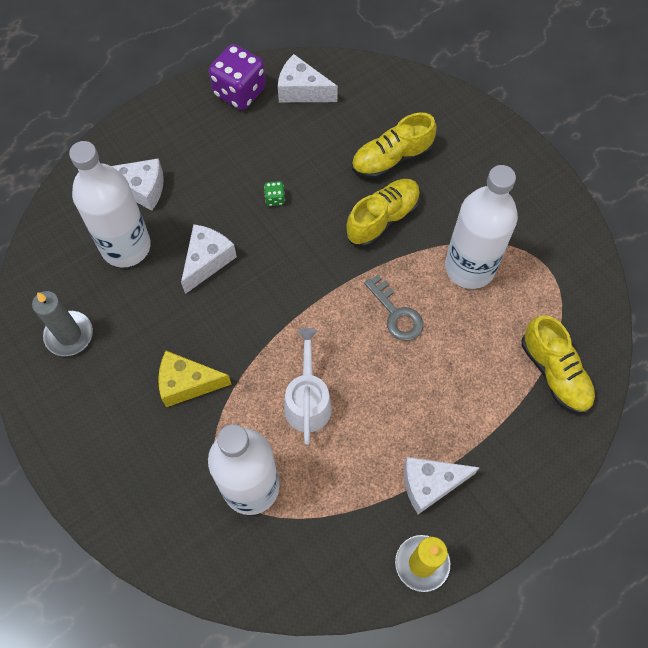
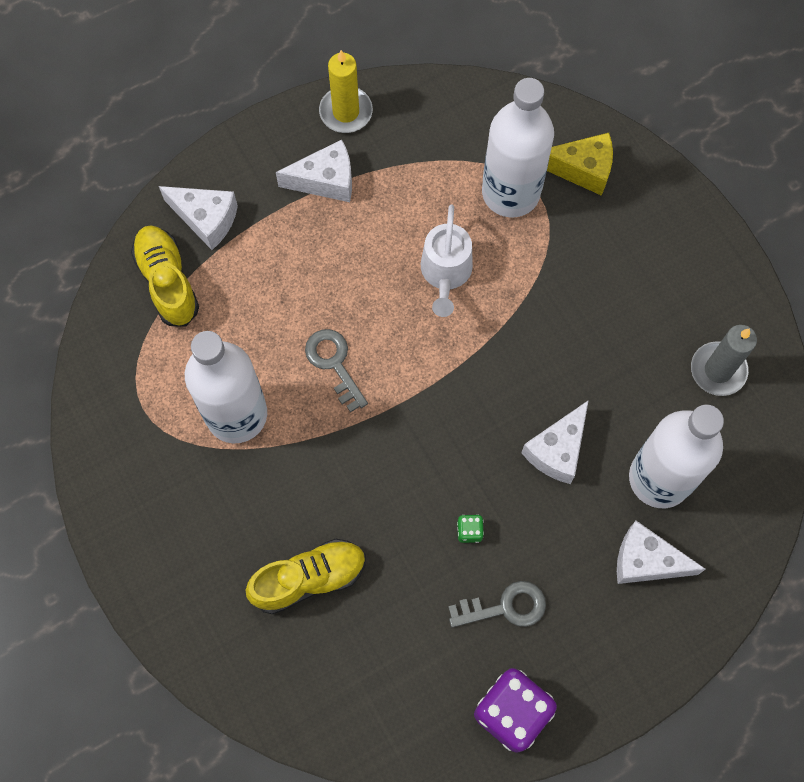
camera: 175 degrees left, 5 degrees up
yellow cheese [158,351,232,407] -> yellow cheese moved to [547,133,613,196]
white cheese [278,54,338,102] -> white cheese moved to [159,186,238,250]
yellow shoe [346,179,420,247] -> none
none -> grey key [449,581,546,627]

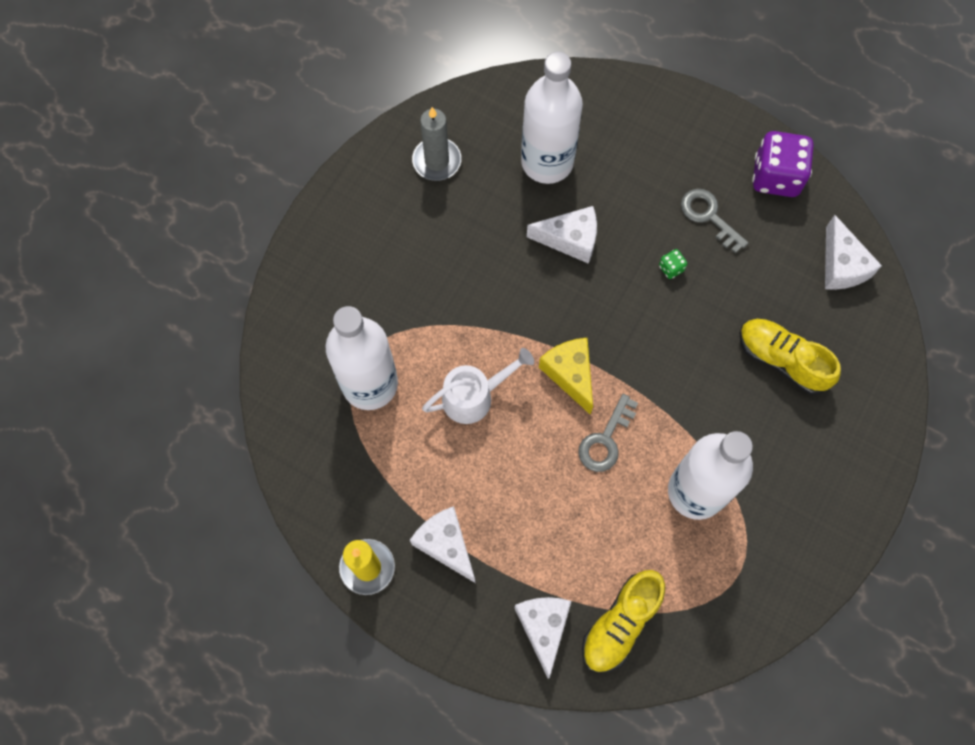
camera: 120 degrees left, 0 degrees up
yellow cheese [547,133,613,196] -> yellow cheese moved to [539,338,593,415]
white cheese [617,521,706,584] -> white cheese moved to [825,215,882,290]

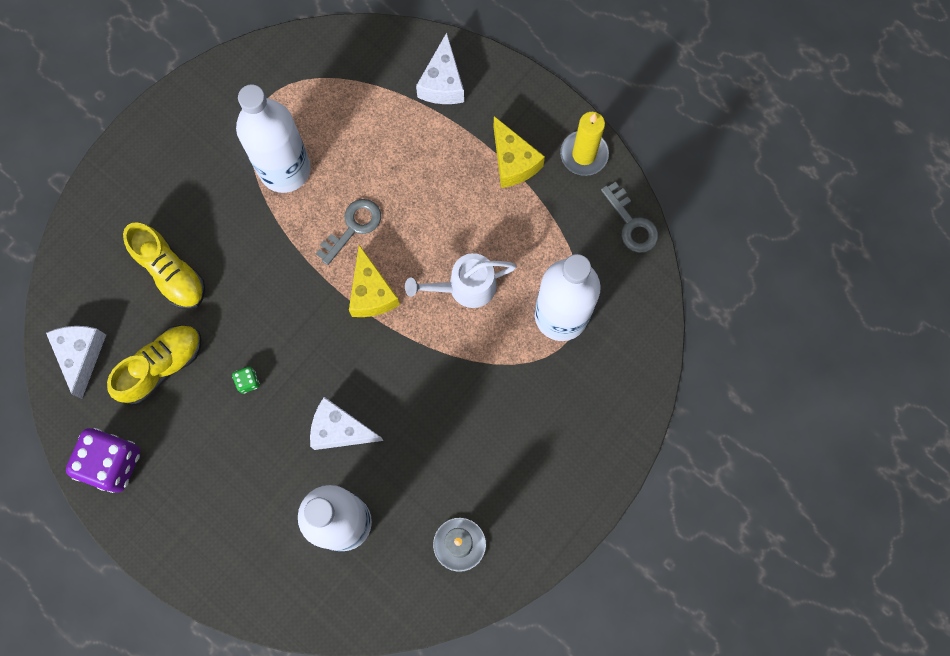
camera: 170 degrees left, 5 degrees up
white cheese [410,506,475,583] -> yellow cheese [493,116,545,188]
yellow shoe [582,570,665,673] -> yellow shoe moved to [107,325,202,405]
grey key [681,189,748,254] -> grey key moved to [601,182,658,253]

